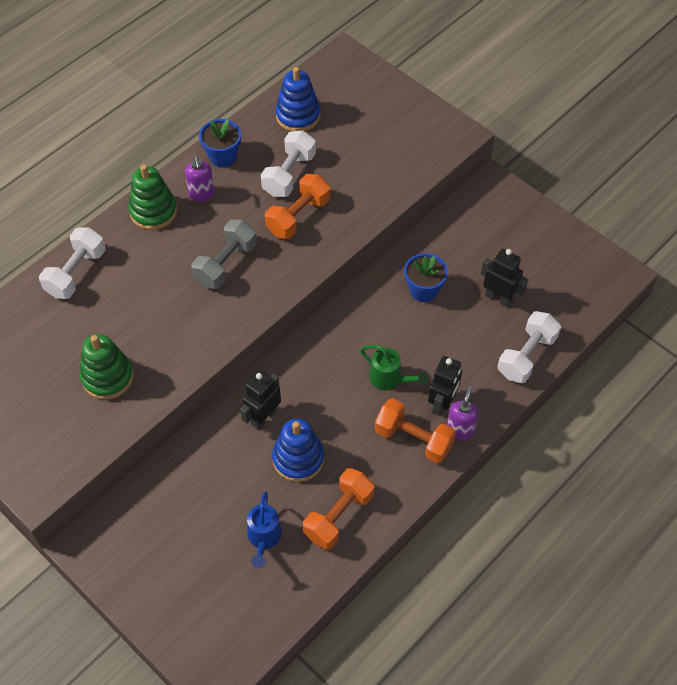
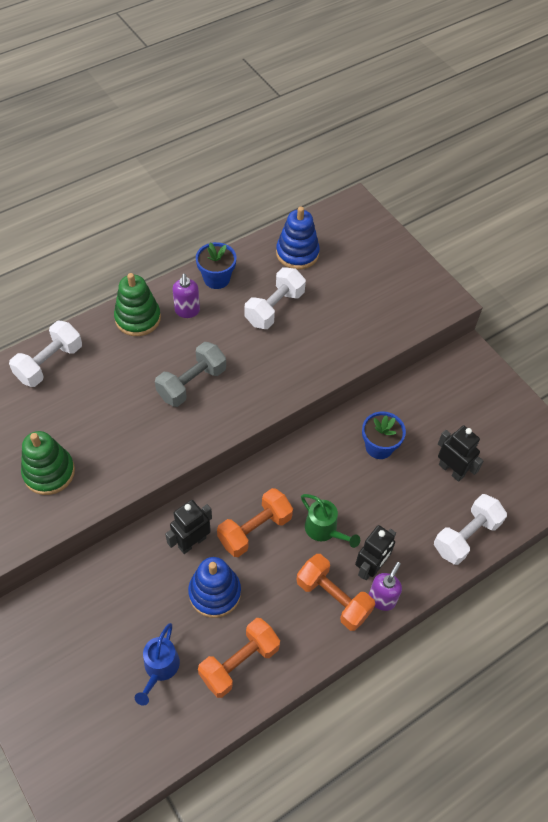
camera: 10 degrees right, 0 degrees up
orange dumbbell [265,174,330,239] -> orange dumbbell moved to [217,488,293,557]

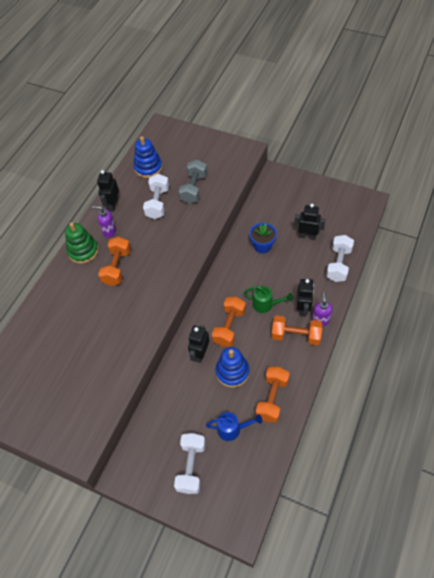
camera: 25 degrees left, 0 degrees up
white dumbbell [9,321,82,387] -> white dumbbell moved to [174,433,206,494]
green stacking toy [21,431,75,495] -> none
blue watering can [135,623,180,706] -> blue watering can turned 75 degrees counterclockwise [206,412,262,441]
grey dumbbell [155,342,226,407] -> grey dumbbell moved to [179,159,207,204]
purple soap dispenser [172,274,200,318] -> purple soap dispenser turned 135 degrees clockwise [92,206,116,238]
blue flower pot [196,242,236,289] -> black robot [97,170,119,212]
none -> orange dumbbell [98,237,131,286]

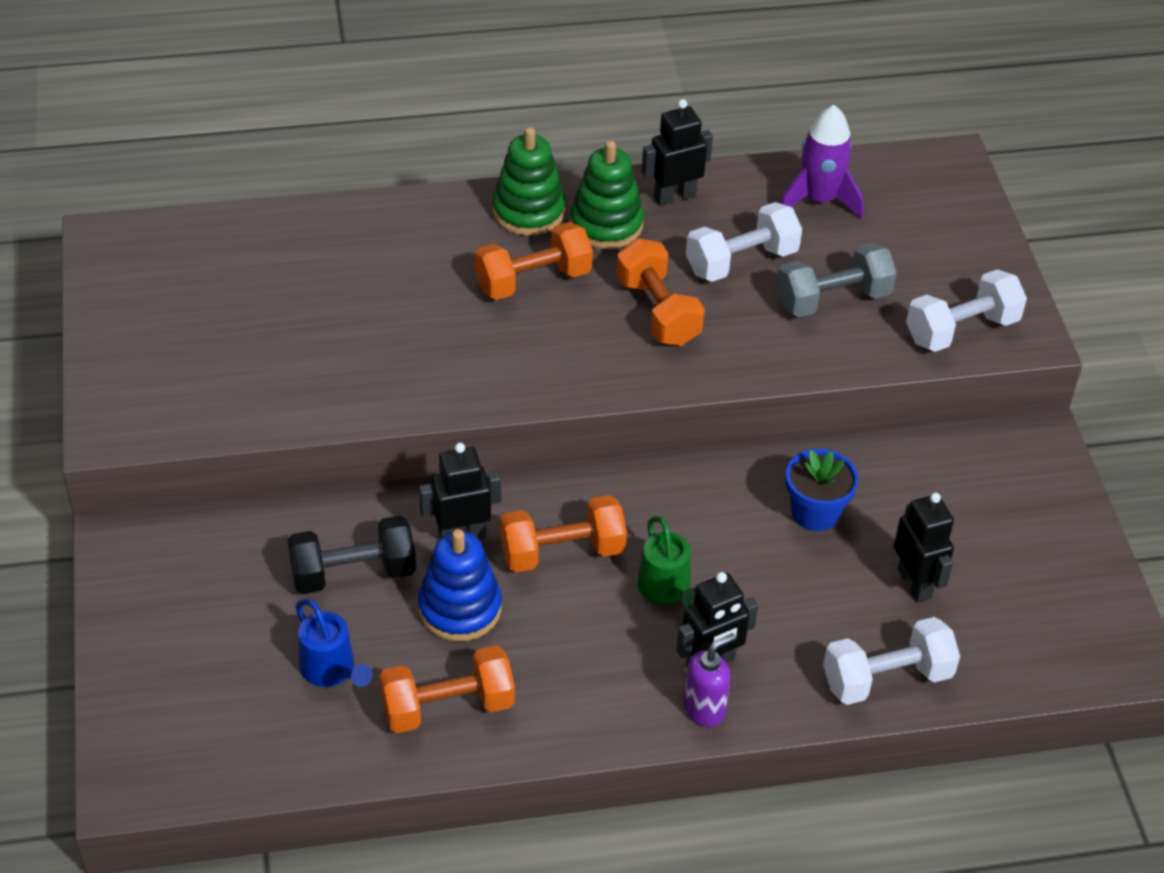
camera: 50 degrees right, 10 degrees down
purple soap dispenser [92,206,116,238] -> green stacking toy [570,141,644,249]
blue stacking toy [134,136,162,178] -> purple rocket [781,105,863,219]
white dumbbell [174,433,206,494] -> white dumbbell moved to [906,269,1027,352]
orange dumbbell [271,315,322,345] -> orange dumbbell moved to [616,239,705,346]
none -> black dumbbell [288,515,416,594]

